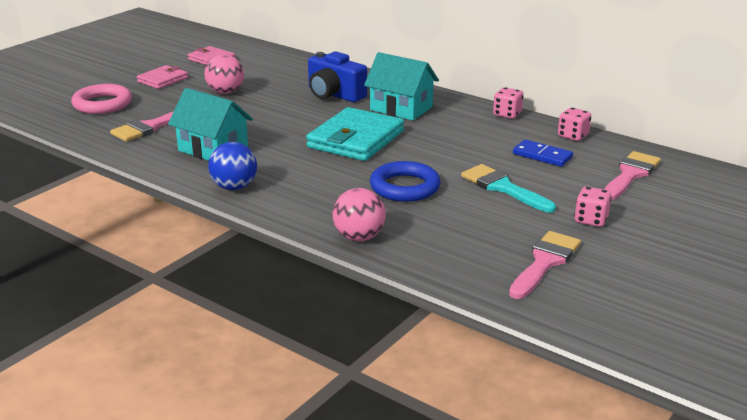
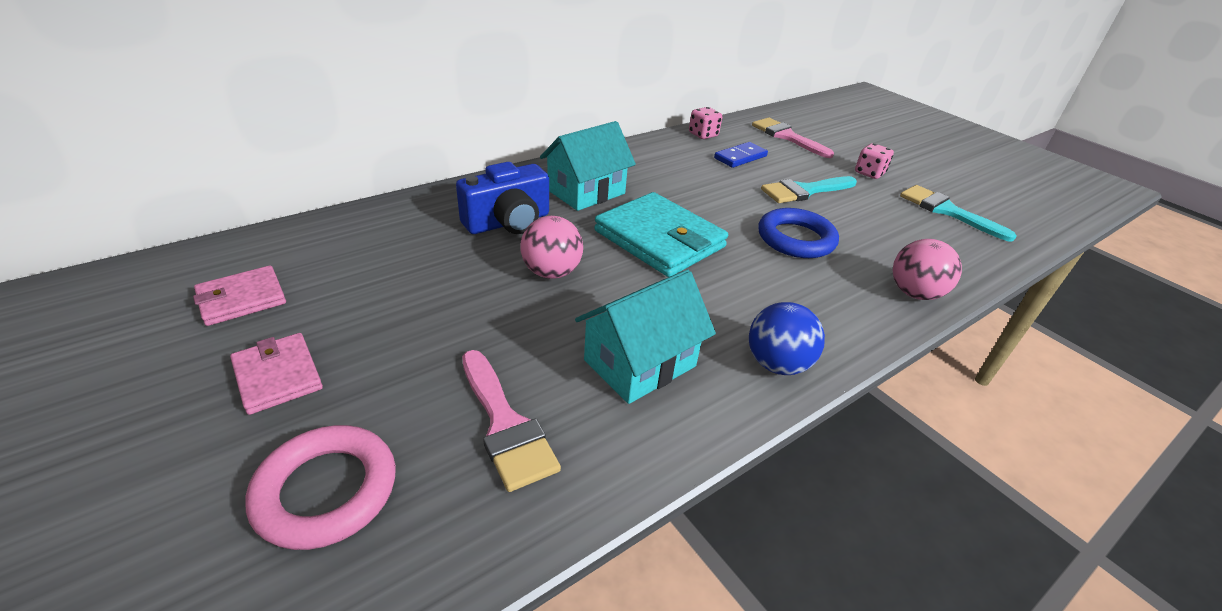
camera: 75 degrees left, 10 degrees up
pink ball [204,54,244,94] -> pink ball moved to [521,216,583,279]
pink dice [493,87,523,119] -> none
pink brush [509,231,581,299] -> turquoise brush [900,185,1017,242]

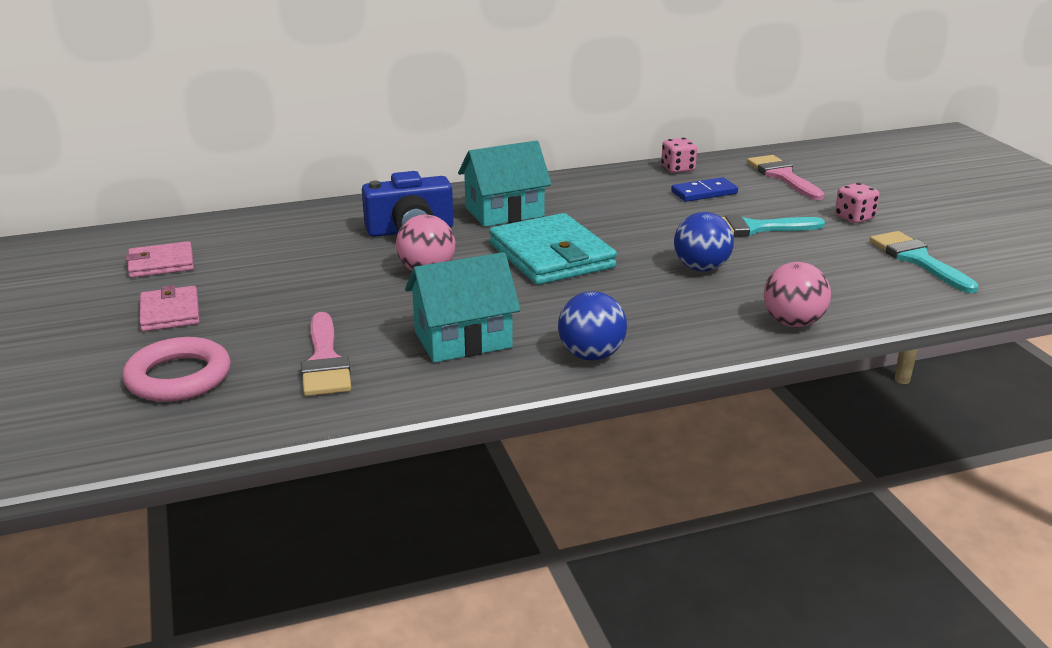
camera: 20 degrees right, 10 degrees down
blue ring [759,208,839,258] -> blue ball [674,212,734,271]

